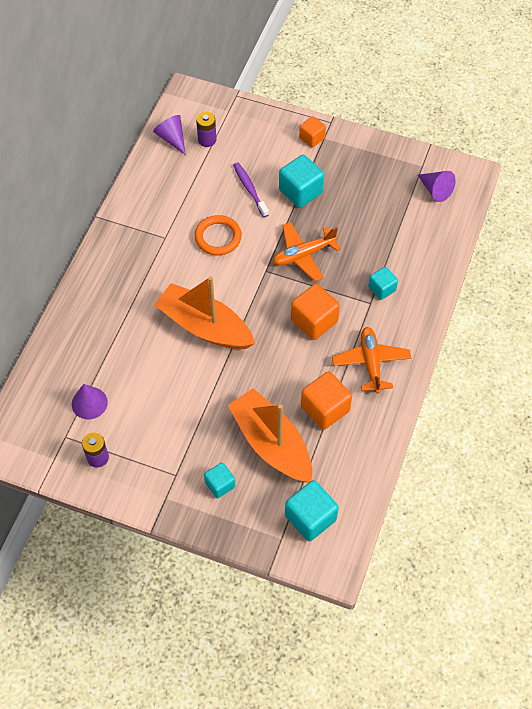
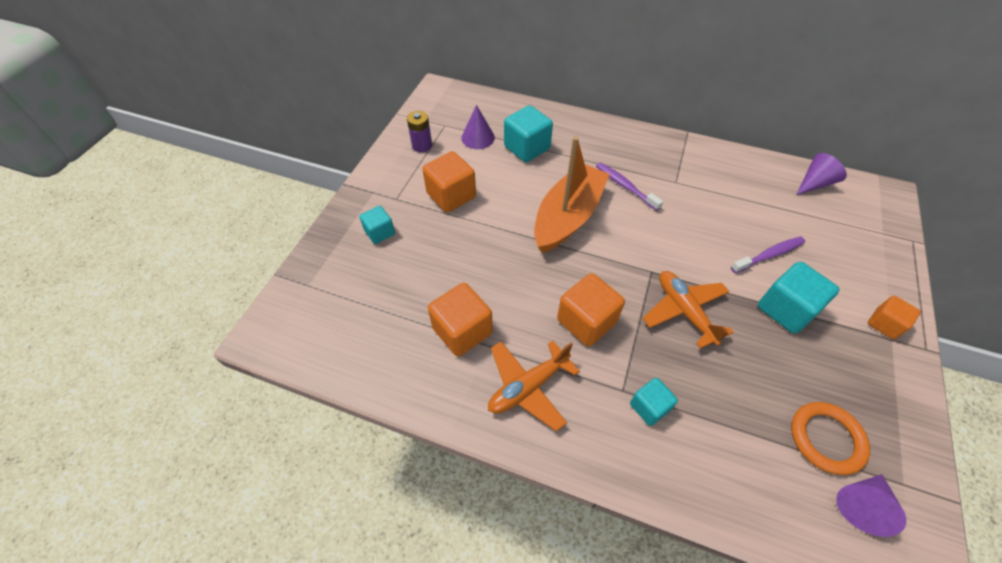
camera: 90 degrees right, 5 degrees down
orange ring [195,215,242,255] -> orange ring moved to [791,402,870,475]
purple battery [196,112,217,147] -> none
orange boat [228,388,312,482] -> none
turquoise cube [285,480,339,541] -> turquoise cube moved to [504,105,553,162]
orange plane [332,327,411,394] -> orange plane turned 150 degrees clockwise [488,341,580,431]
none -> orange cube [422,151,476,212]
none -> purple toothbrush [596,162,663,211]

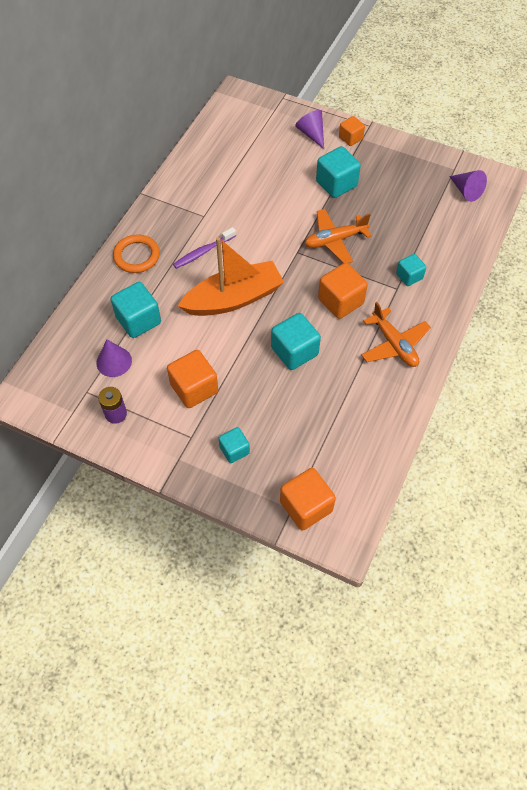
camera: 85 degrees left, 5 degrees up
orange cube [428,283,493,357] -> orange cube moved to [280,468,336,530]
orange boat [534,136,610,253] -> orange boat turned 120 degrees clockwise [178,237,284,316]
purple toothbrush [731,236,805,273] -> none
orange ring [791,402,870,475] -> orange ring moved to [113,234,160,273]
purple cone [796,153,847,195] -> purple cone moved to [295,110,324,149]
none -> turquoise cube [271,313,321,370]

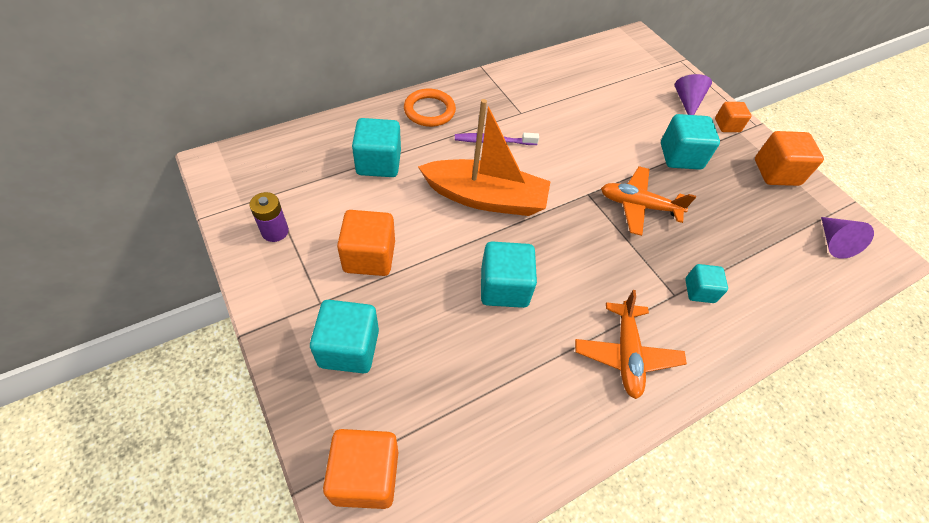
camera: 30 degrees right, 5 degrees down
purple cone [96,340,132,377] -> none
turquoise cube [218,427,250,463] -> turquoise cube [310,300,379,373], size x1.65
orange cube [318,263,368,319] -> orange cube moved to [755,131,824,186]

